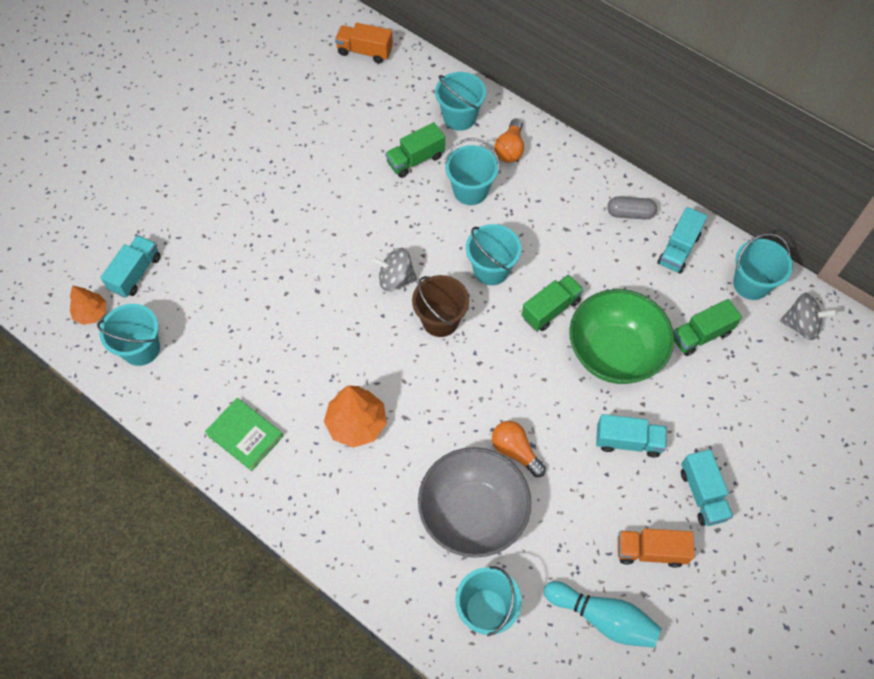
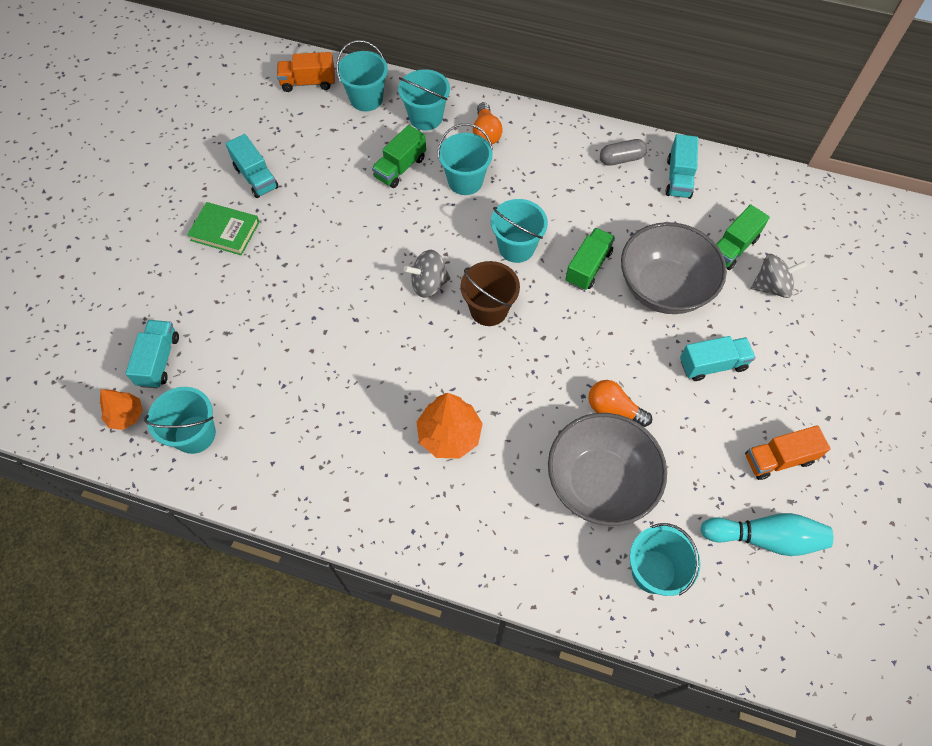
camera: 20 degrees left, 0 degrees up
green book [205,398,283,471] -> green book moved to [187,202,260,255]
green bowl [569,289,674,384] -> grey bowl [621,222,727,314]
turquoise truck [681,449,733,526] -> turquoise truck moved to [226,134,279,198]
turquoise bucket [733,233,793,300] -> turquoise bucket moved to [336,40,388,111]
grey spinning top [780,293,837,340] -> grey spinning top moved to [751,254,807,298]

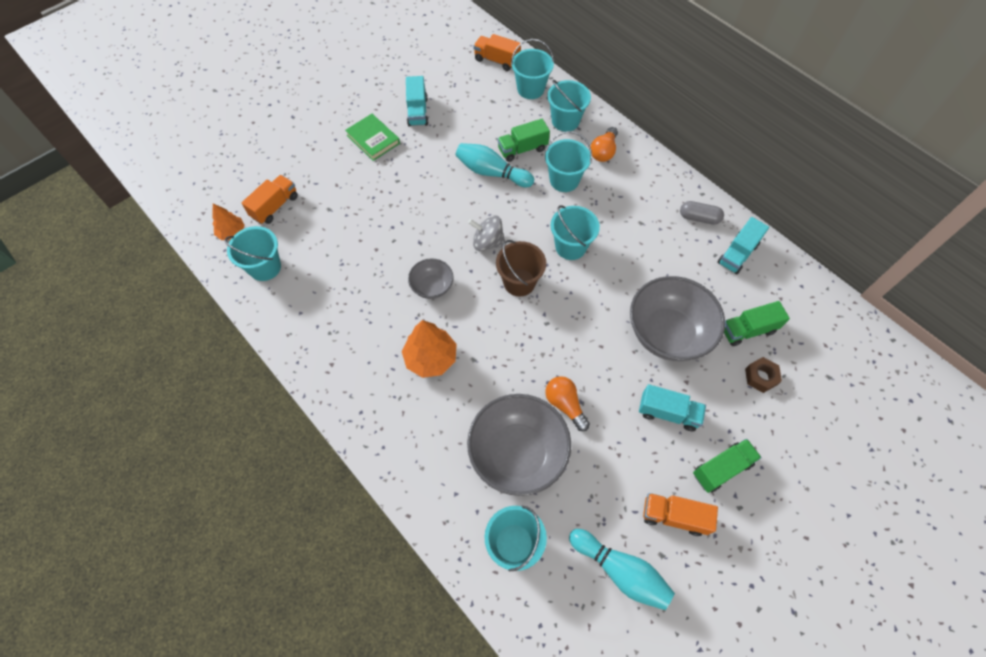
camera: 30 degrees right, 0 degrees up
turquoise truck [126,320,179,388] -> orange truck [241,175,298,224]
green truck [565,228,615,290] -> green truck moved to [693,439,762,493]
grey spinning top [751,254,807,298] -> brown nut [745,357,782,393]
none -> grey bowl [408,259,453,299]
none -> turquoise bowling pin [456,143,534,187]

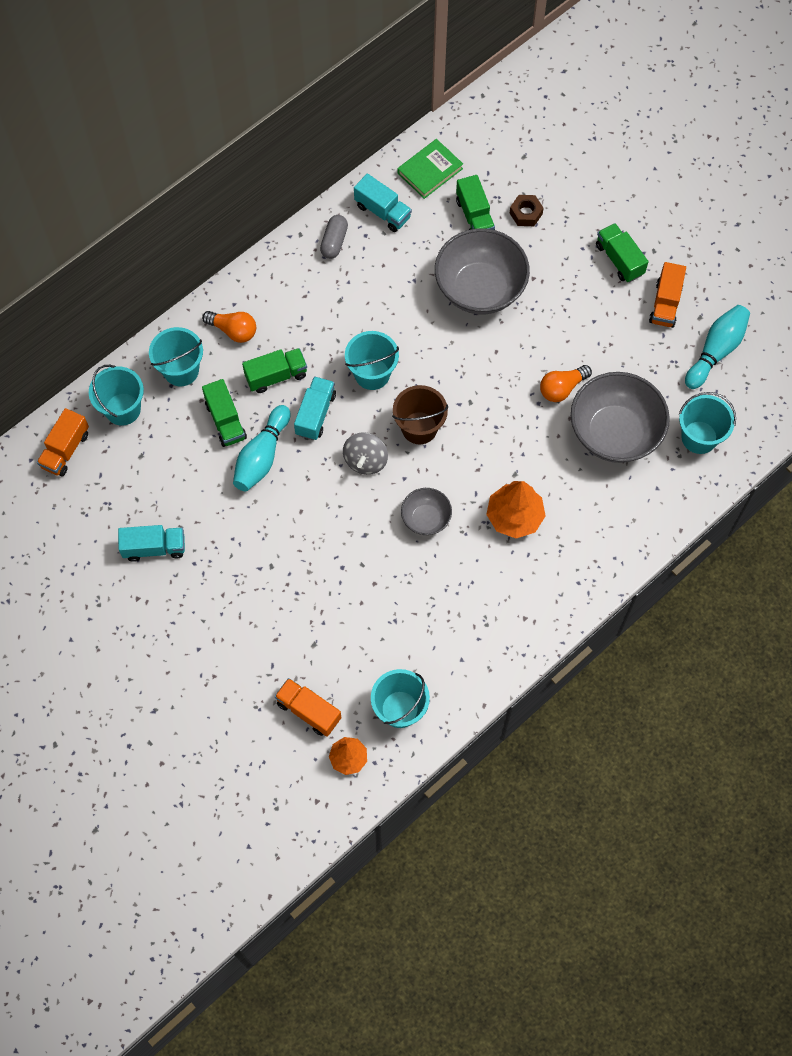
camera: 90 degrees left, 5 degrees up
green book [345,114,400,161] -> green book moved to [397,139,463,199]
turquoise bucket [545,131,592,192] -> green truck [242,348,307,393]
turquoise truck [639,384,706,431] -> turquoise truck moved to [294,376,336,440]

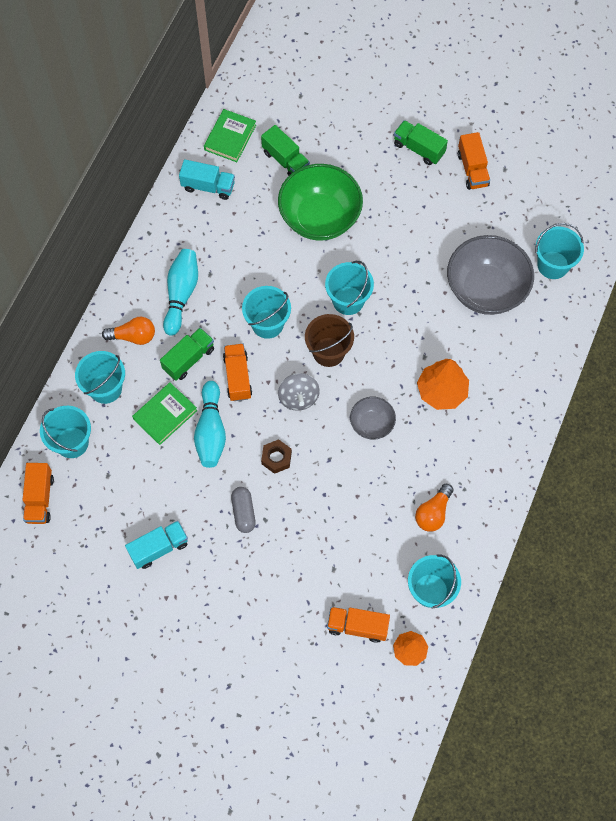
camera: 25 degrees left, 0 degrees up
green truck [202,379,247,447] -> green book [132,382,197,445]
turquoise truck [294,376,336,440] -> orange truck [223,344,252,401]
grey capsule [320,215,348,259] -> grey capsule moved to [231,487,256,533]
grey bowl [435,228,530,314] -> green bowl [278,164,363,241]
brown nut [510,195,544,226] -> brown nut moved to [261,439,292,474]
orange light bulb [540,365,592,402] -> orange light bulb moved to [415,484,453,532]
turquoise bowling pin [685,305,750,389] -> turquoise bowling pin moved to [163,249,198,336]
none -> turquoise bucket [325,261,374,315]

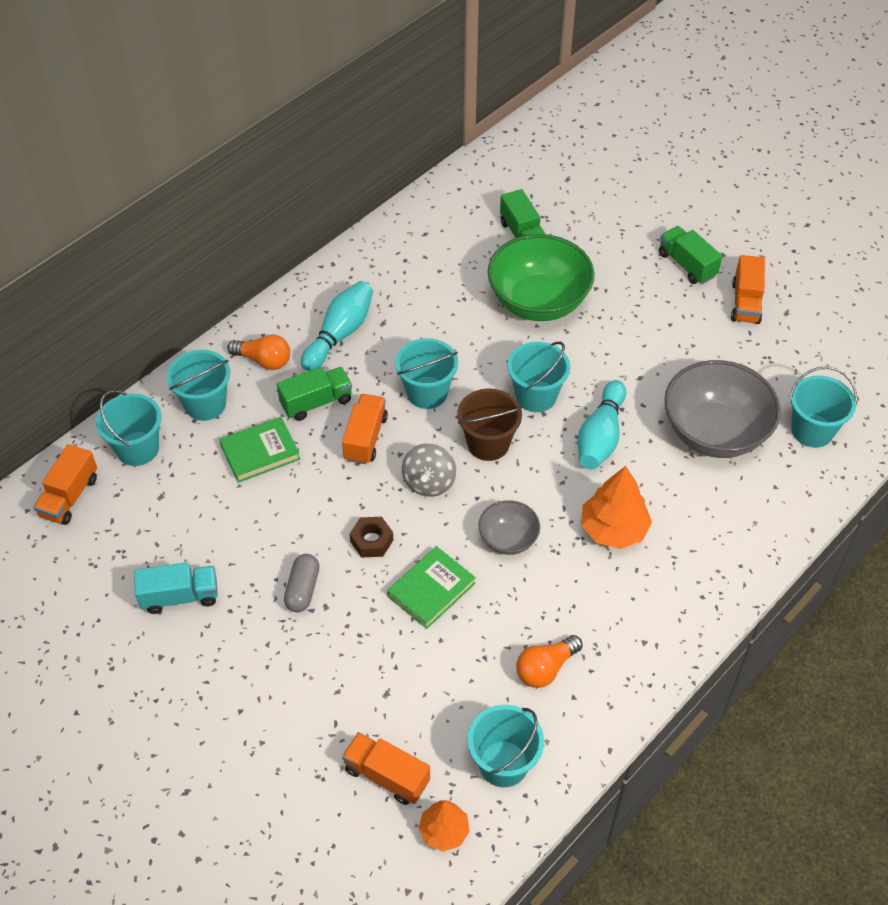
camera: 20 degrees right, 15 degrees down
turquoise truck [179,159,235,200] -> none
turquoise bowling pin [194,381,226,468] -> turquoise bowling pin moved to [578,380,626,470]
green book [204,109,256,162] -> green book moved to [387,546,476,629]

